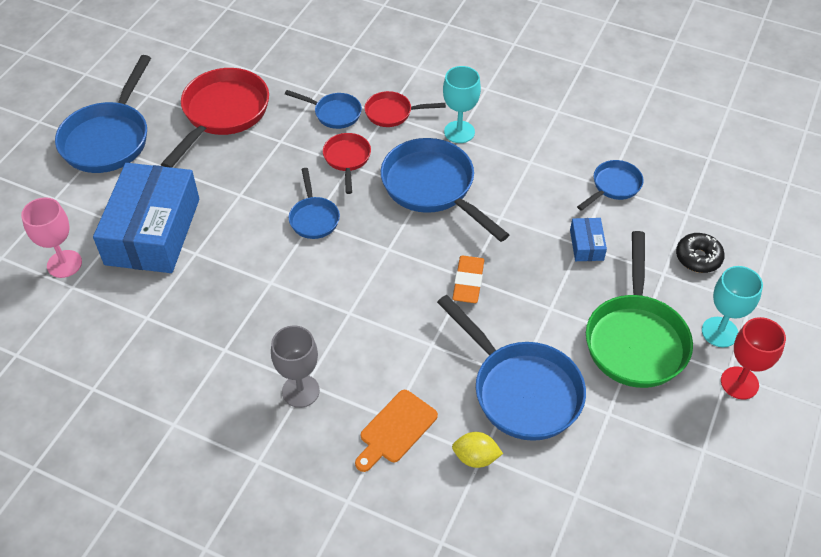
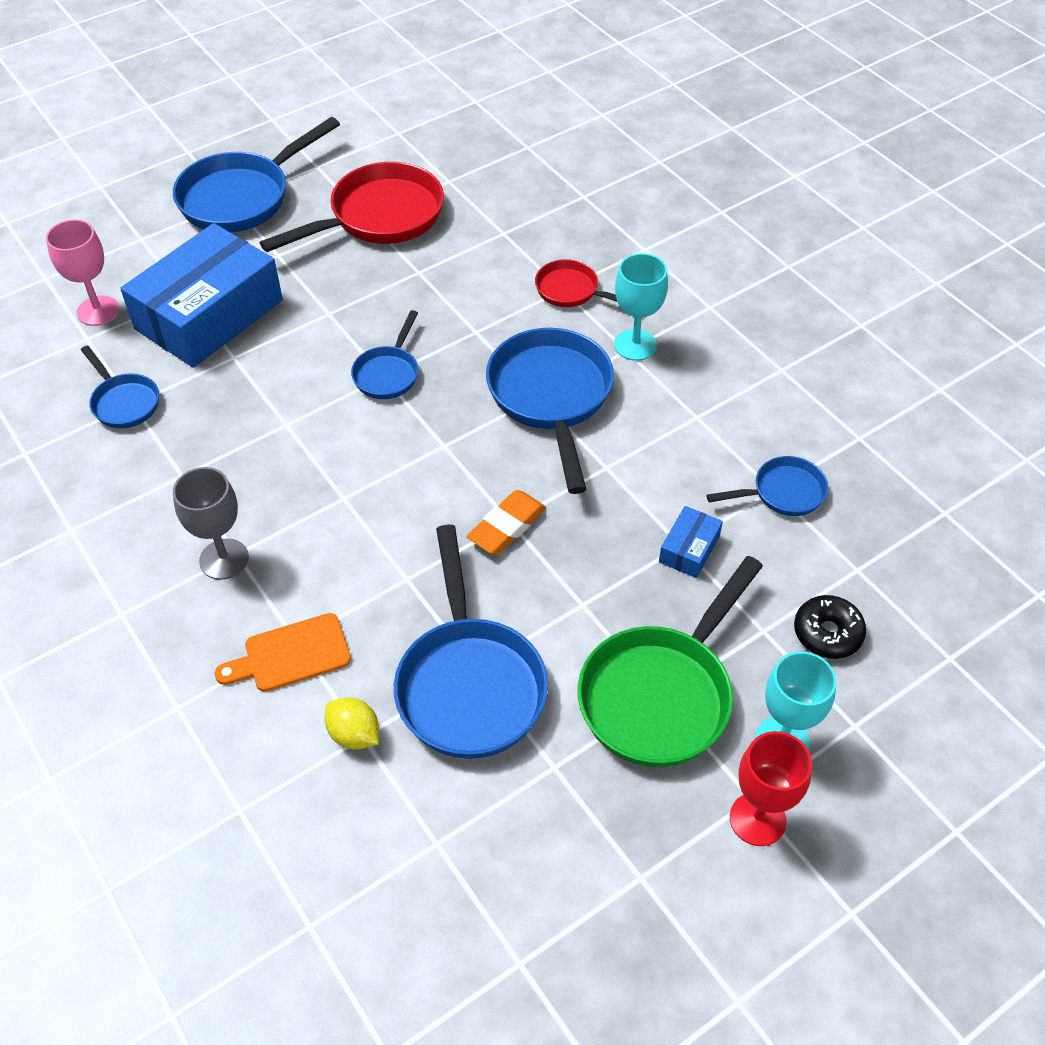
camera: 30 degrees right, 0 degrees up
blue pan [285,90,362,129] -> blue pan moved to [81,345,159,428]
red pan [323,133,371,194] -> none

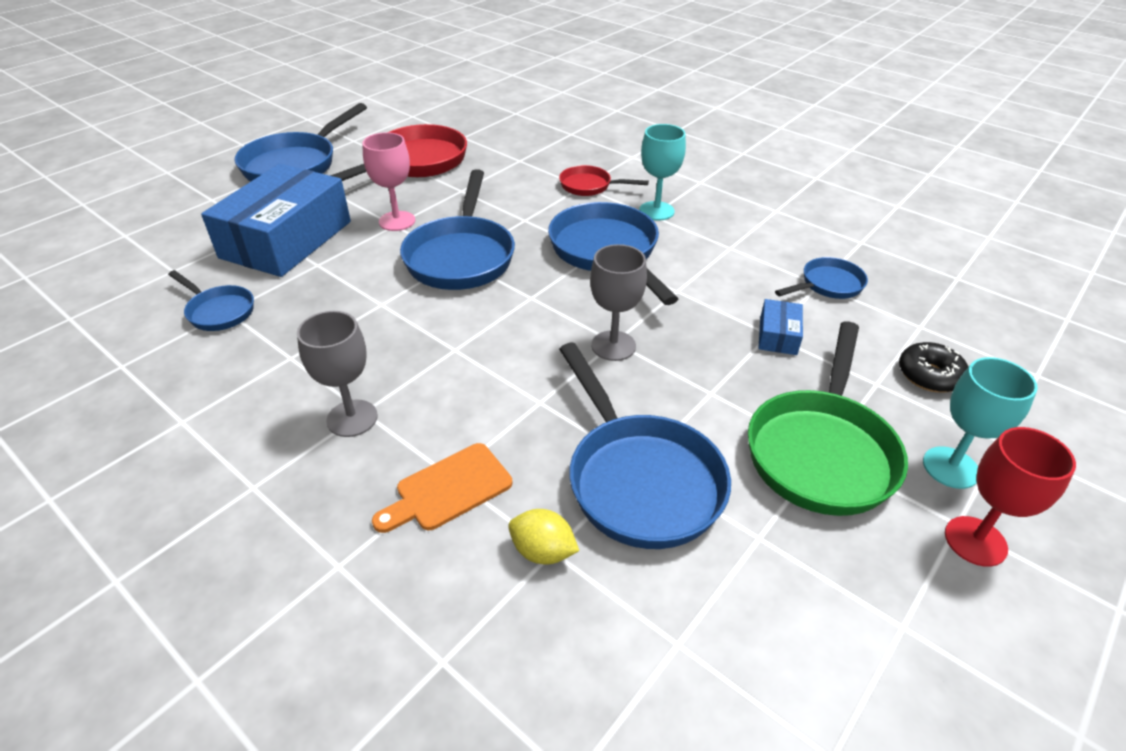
camera: 15 degrees left, 10 degrees down
pink goblet [46,220,119,326] -> pink goblet moved to [362,132,415,231]
blue pan [351,310,419,399] -> blue pan [400,169,515,290], size x1.88
orange eraser [466,490,546,555] -> grey goblet [590,244,647,361]

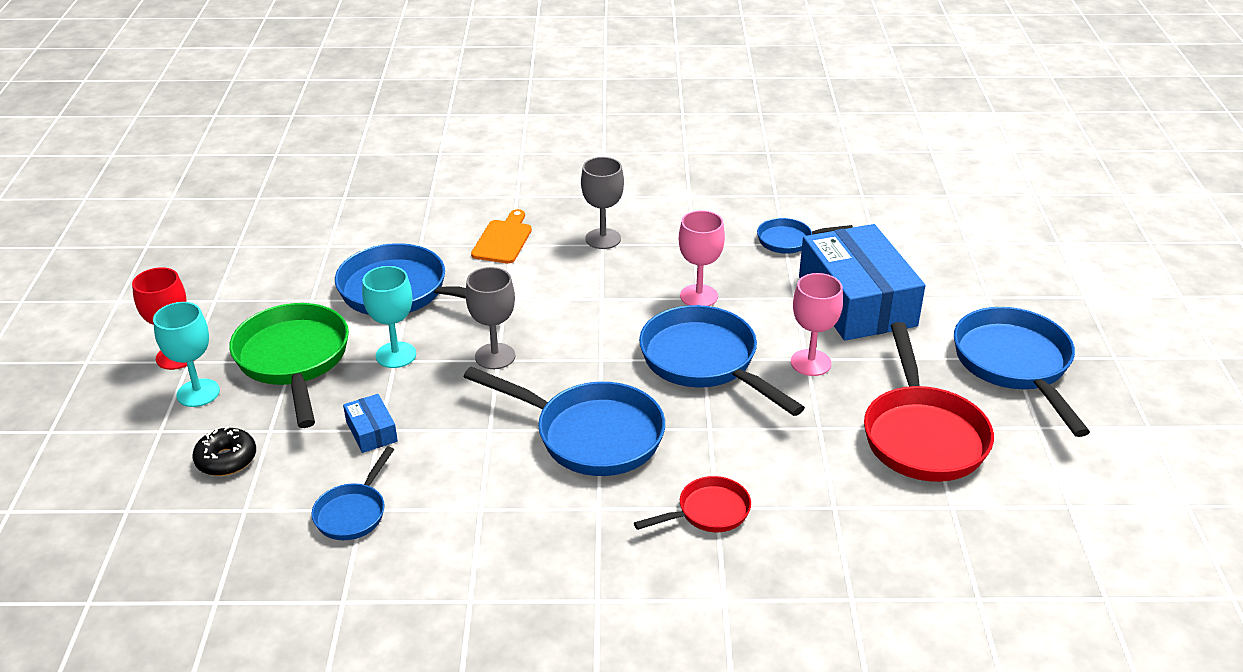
camera: 140 degrees right, 5 degrees down
yellow lemon [508,509,579,564] -> none
turquoise goblet [639,124,686,221] -> turquoise goblet moved to [362,266,416,368]
none -> pink goblet [679,210,725,306]

